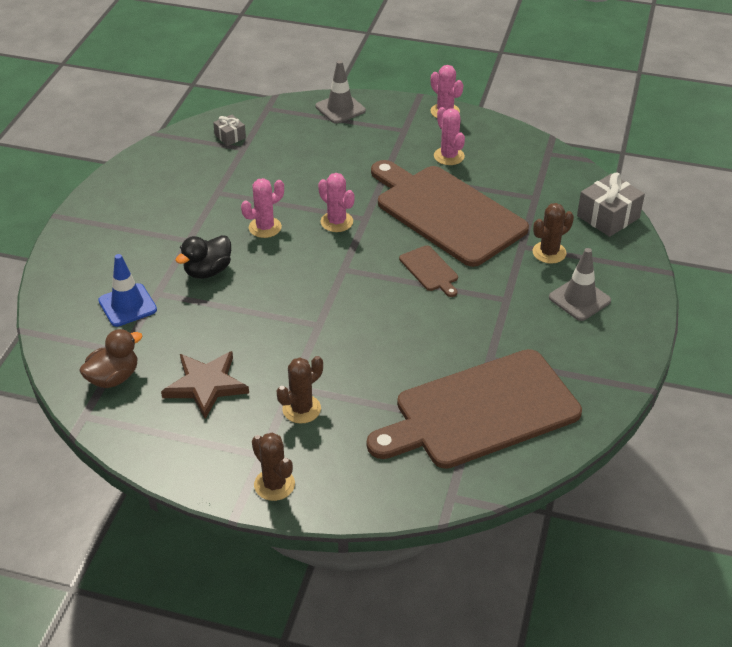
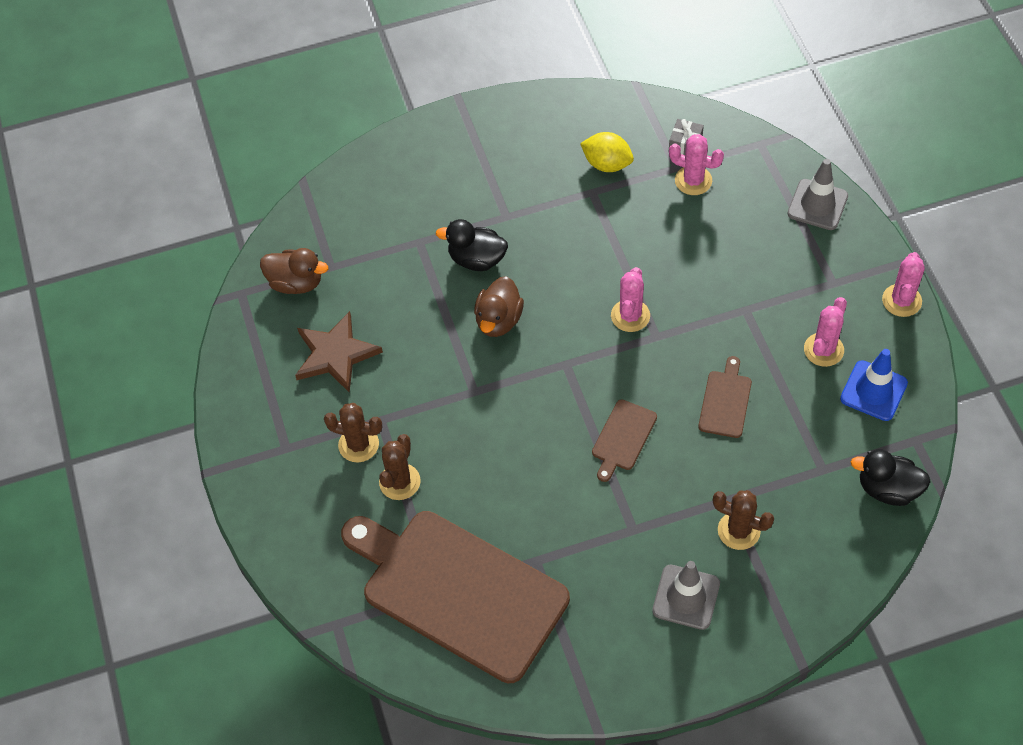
camera: 60 degrees right, 15 degrees up
blue traffic cone [98,254,157,327] -> blue traffic cone moved to [840,349,908,421]
pink cactus [241,178,284,238] -> pink cactus moved to [669,134,724,195]
brown cactus [252,433,295,501] -> brown cactus moved to [379,434,421,500]
brown cutting board [371,160,529,267] -> brown cutting board [698,356,752,438], size x0.40
grey gift [577,173,645,237] -> none
none -> brown duck [474,276,524,337]
none -> yellow lemon [580,132,634,172]
none -> black duck [851,450,931,506]

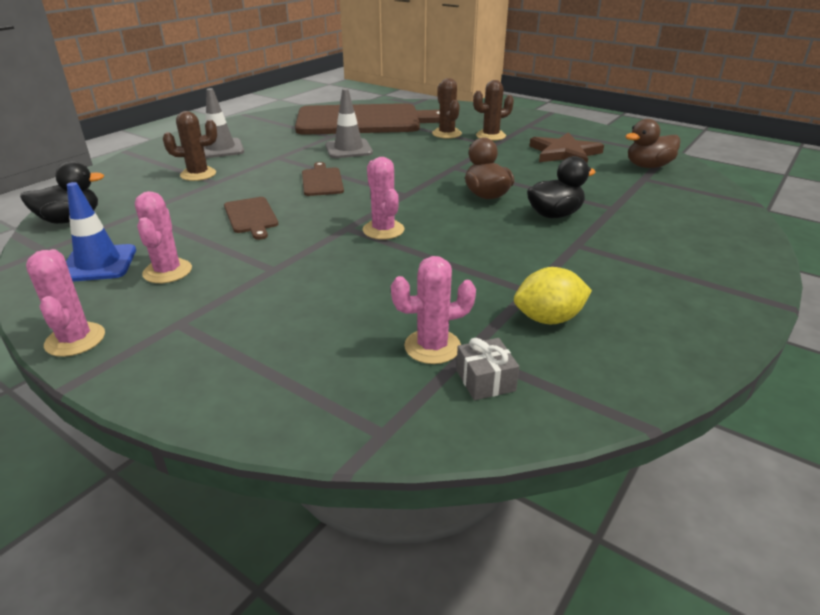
camera: 140 degrees right, 25 degrees down
grey traffic cone [787,159,848,230] -> grey traffic cone moved to [325,89,373,158]

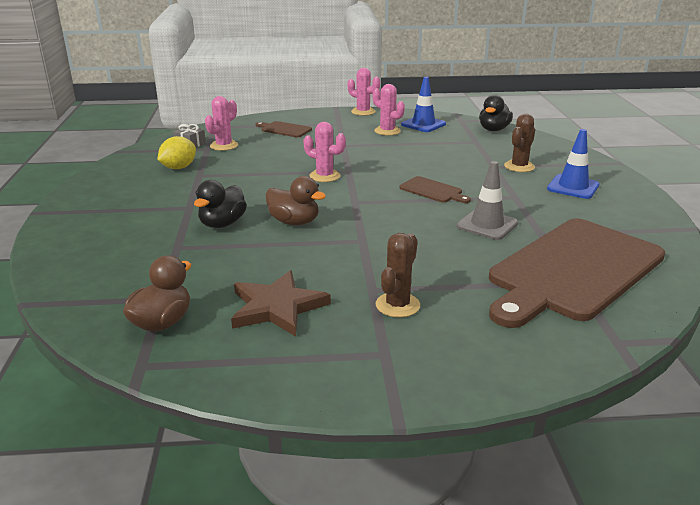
camera: 140 degrees right, 5 degrees down
grey traffic cone [204,88,244,158] -> blue traffic cone [547,129,600,199]
brown cutting board [224,197,278,240] -> brown cutting board moved to [256,121,312,137]
brown cactus [432,78,462,139] -> none

